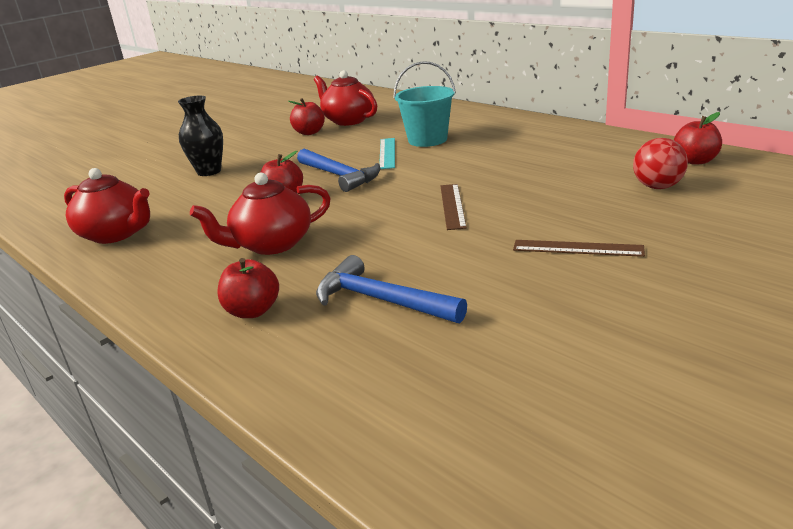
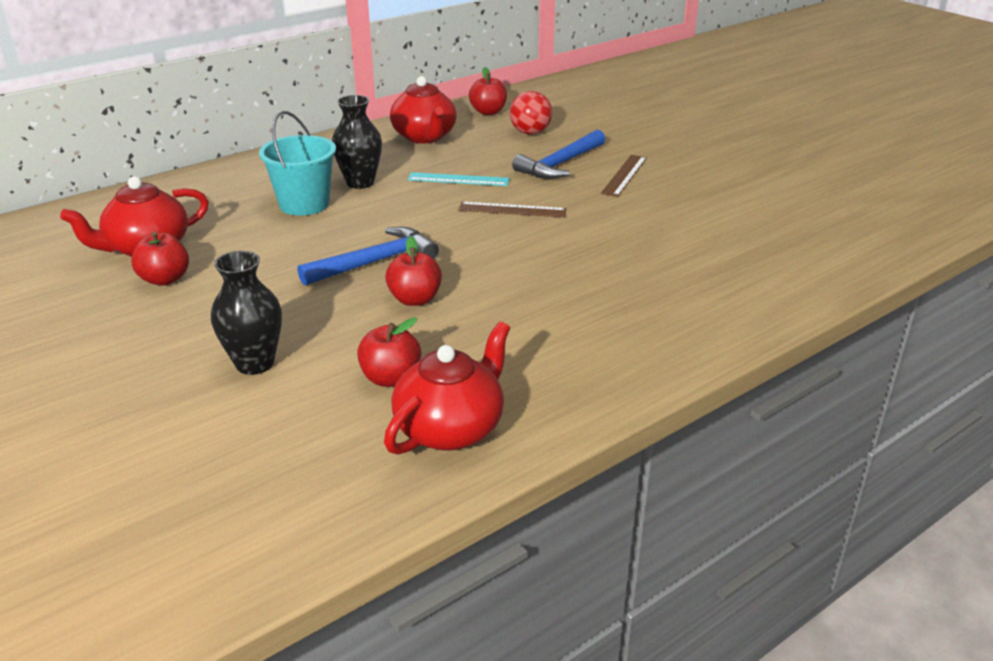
camera: 85 degrees left, 5 degrees up
red teapot [190,172,331,255] -> red teapot moved to [390,76,457,143]
red apple [217,258,279,318] -> red apple moved to [357,317,421,387]
blue hammer [316,255,467,323] -> blue hammer moved to [512,130,605,179]
turquoise ruler [379,138,395,169] -> turquoise ruler moved to [408,172,510,186]
none -> black vase [332,95,382,189]

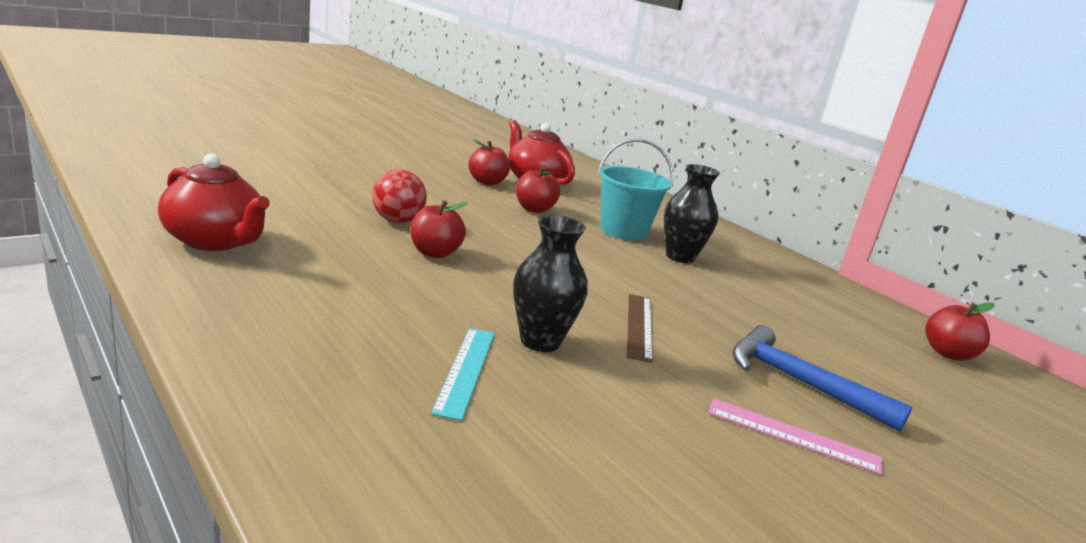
camera: 85 degrees right, 10 degrees down
black vase [211,251,282,375] -> black vase moved to [513,215,588,352]
blue hammer [298,227,439,286] -> none
red apple [357,317,421,387] -> red apple moved to [516,166,560,213]
red teapot [390,76,457,143] -> none
turquoise ruler [408,172,510,186] -> turquoise ruler moved to [431,328,495,421]
red ball [510,91,552,135] -> red ball moved to [372,169,427,223]
brown ruler [601,155,647,197] -> pink ruler [708,398,883,475]

